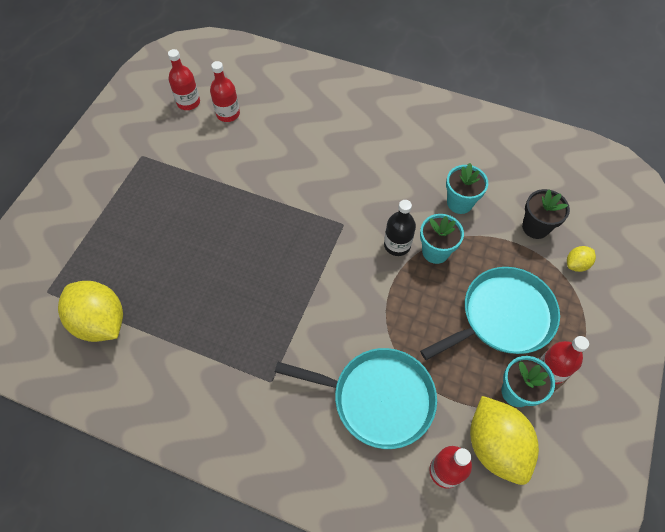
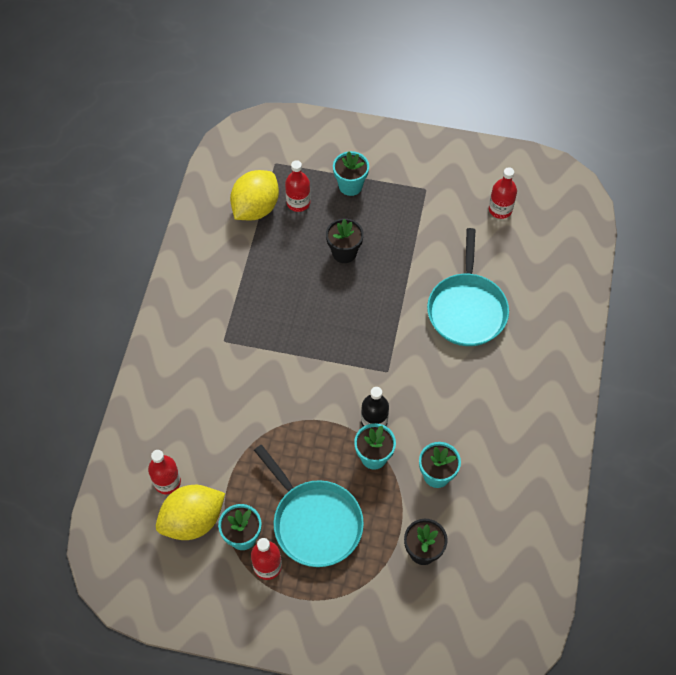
camera: 80 degrees right, 0 degrees up
red bottle [210,61,240,122] -> red bottle moved to [285,160,311,212]
turquoise pan [275,348,437,449] -> turquoise pan moved to [427,228,509,346]
yellow lemon [567,246,596,272] -> none
none -> black flower pot [326,218,364,263]
none -> turquoise flower pot [333,151,369,196]

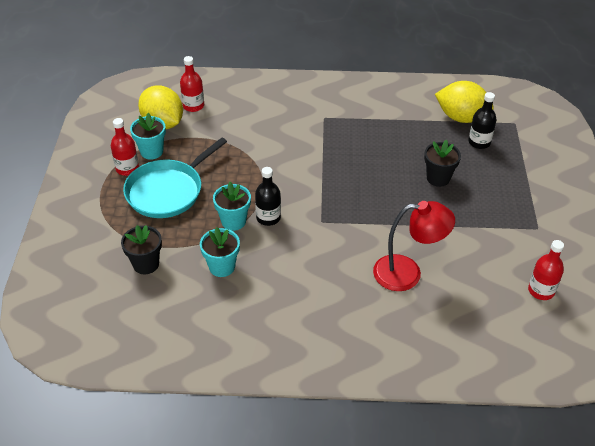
camera: 80 degrees right, 15 degrees down
red bottle [285,160,311,212] -> black bottle [468,92,497,149]
turquoise flower pot [333,151,369,196] -> none
turquoise pan [427,228,509,346] -> red lamp [373,201,455,291]

